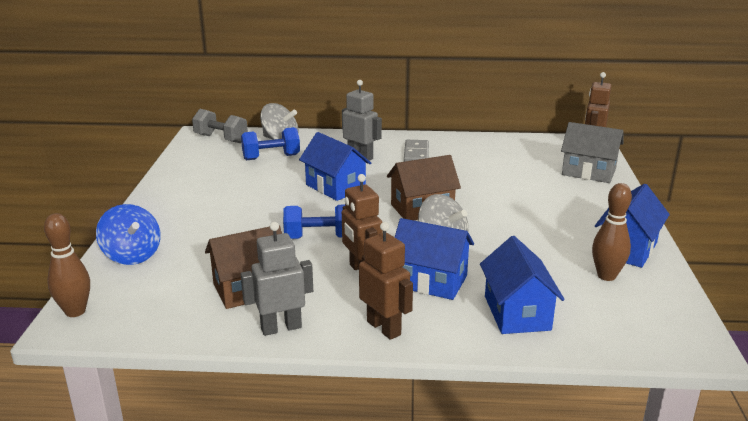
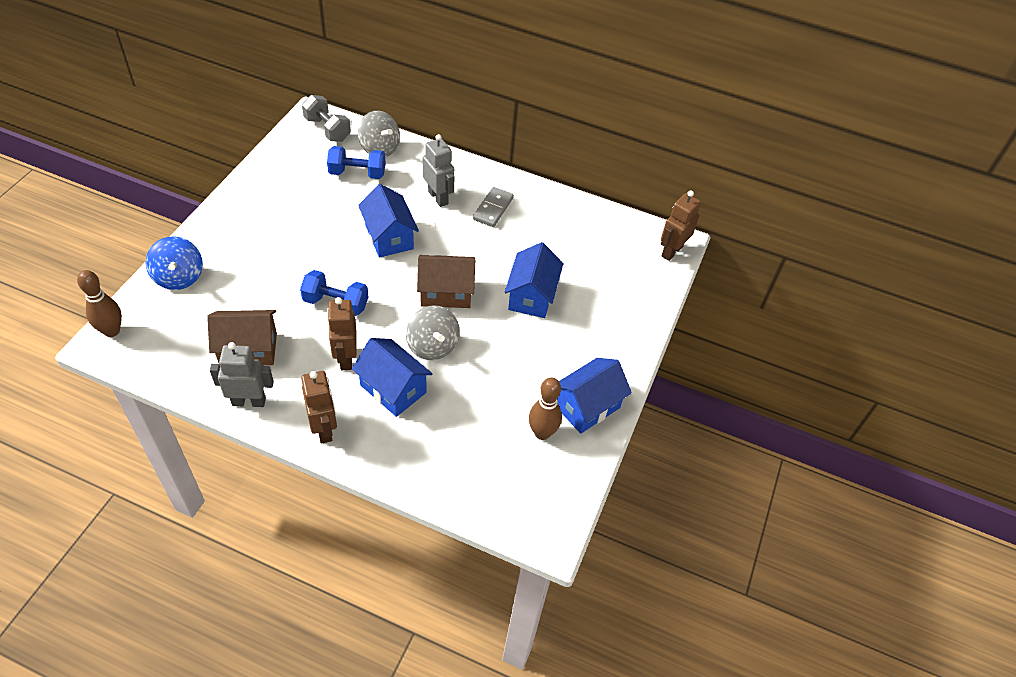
camera: 15 degrees right, 25 degrees up
blue house [480,236,565,334] -> blue house moved to [505,242,563,318]
grey house [561,122,623,183] -> none

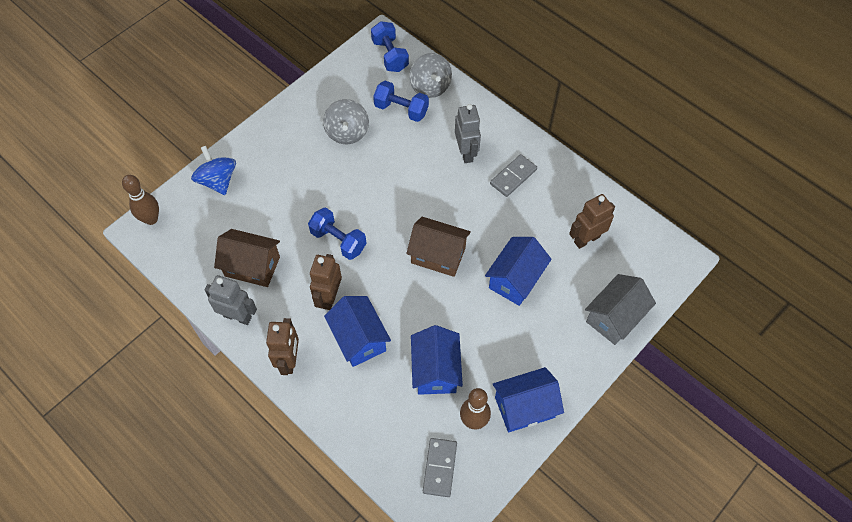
camera: 25 degrees right, 10 degrees up
blue spinning top [145,236,203,290] -> blue spinning top turned 150 degrees clockwise [191,146,236,195]
grey dumbbell [302,95,351,142] -> blue dumbbell [371,21,409,72]
blue house [358,184,419,257] -> blue house moved to [411,325,463,395]
grey spinning top [406,305,460,360] -> grey spinning top moved to [323,99,369,144]
brown robot [661,191,701,261] -> brown robot moved to [569,194,615,249]
none -> grey domino [423,438,457,497]
none -> grey house [585,274,656,345]

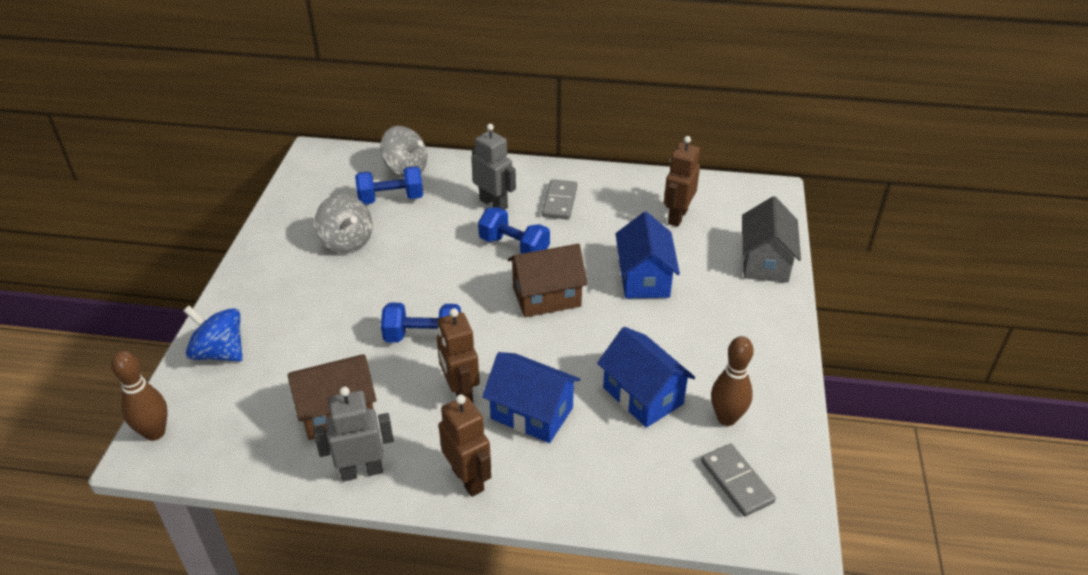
camera: 35 degrees left, 20 degrees down
blue dumbbell [371,21,409,72] -> blue dumbbell moved to [478,207,550,254]
blue house [493,367,564,433] -> none

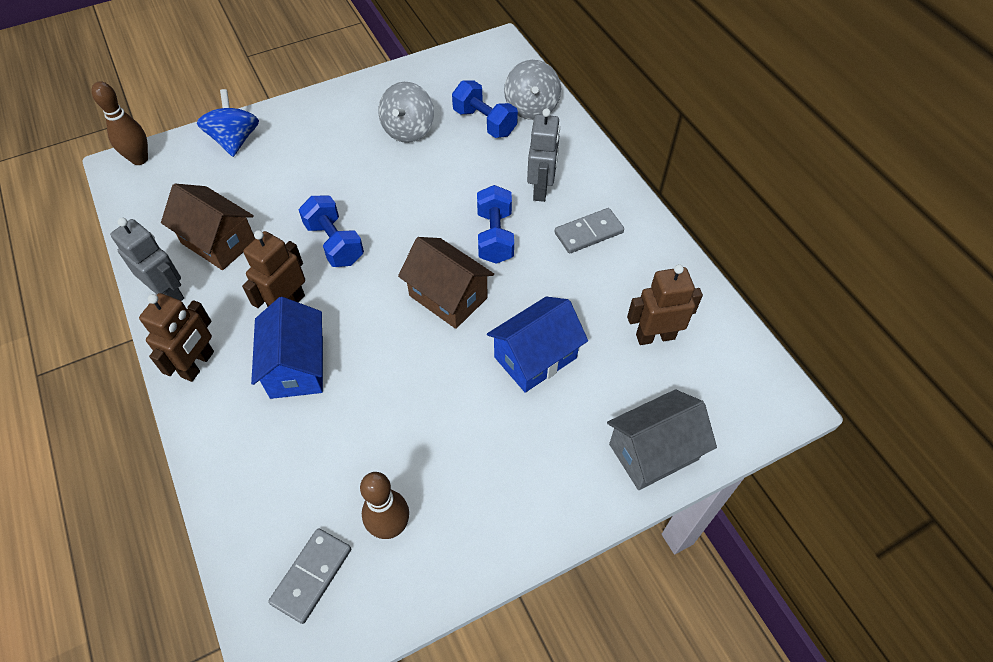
camera: 55 degrees right, 15 degrees up
blue house [597,327,695,428] -> none

